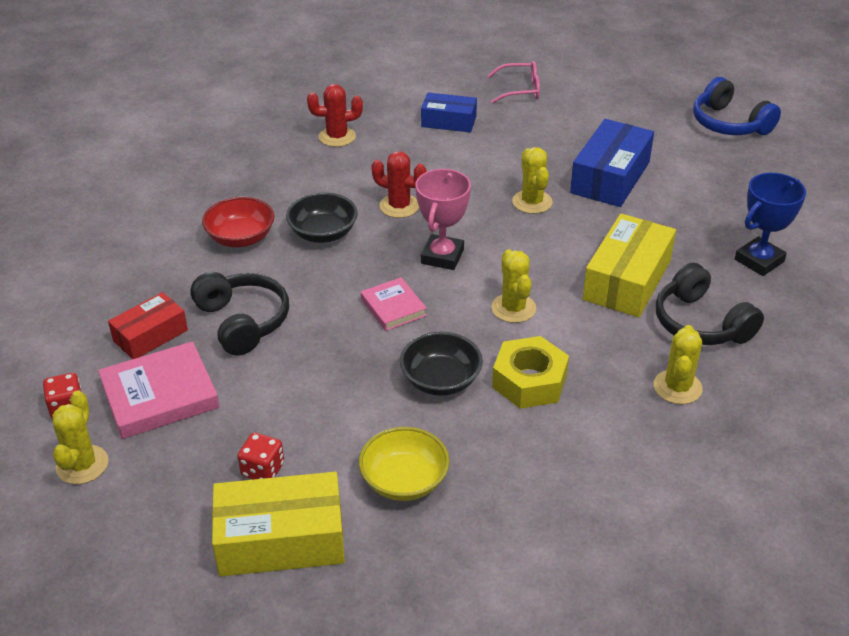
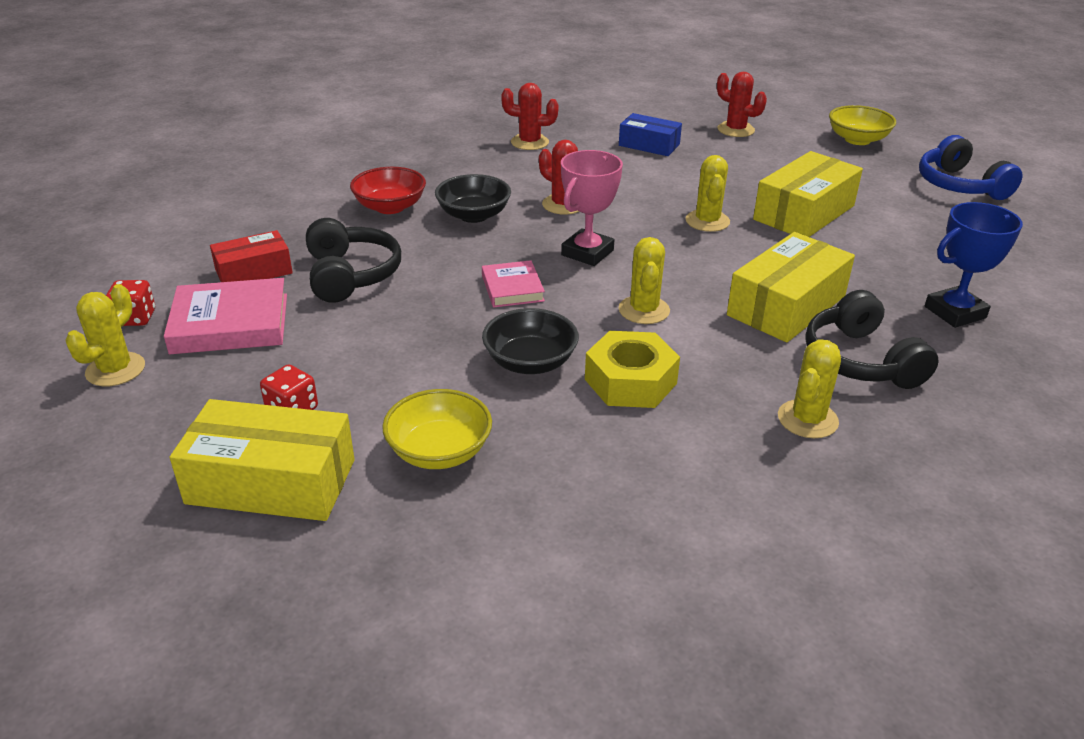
camera: 15 degrees right, 5 degrees down
pink glasses [487,61,540,104] -> red cactus [717,72,767,137]
blue box [570,119,654,207] -> yellow box [753,151,863,237]
none -> yellow bowl [829,105,896,145]

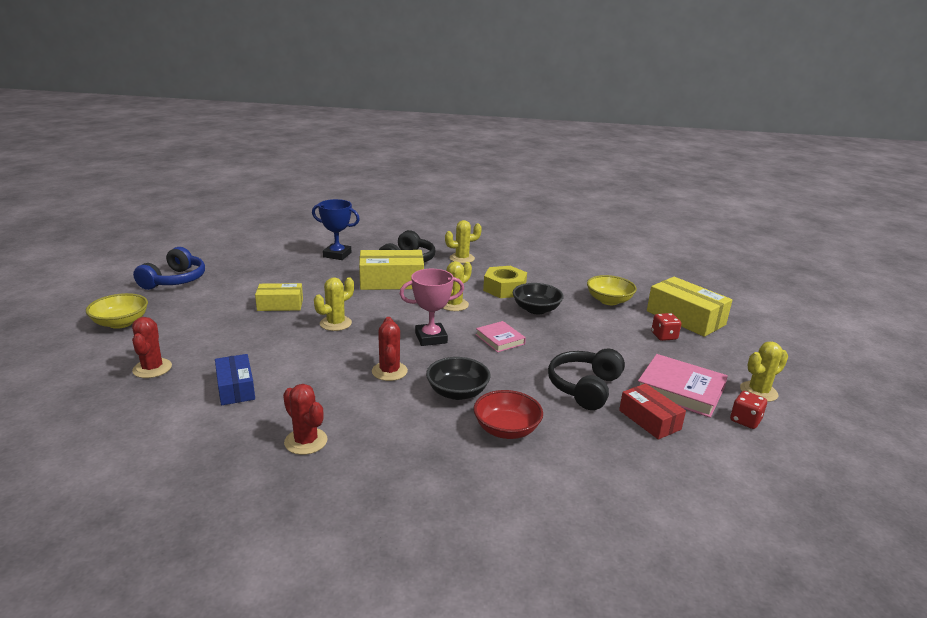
camera: 140 degrees left, 10 degrees down
red box [210,230,293,282] -> red box turned 45 degrees clockwise [619,383,686,439]
pink book [482,260,545,308] -> pink book turned 60 degrees counterclockwise [476,321,526,352]
yellow box [753,151,863,237] -> yellow box [255,283,303,311], size x0.62

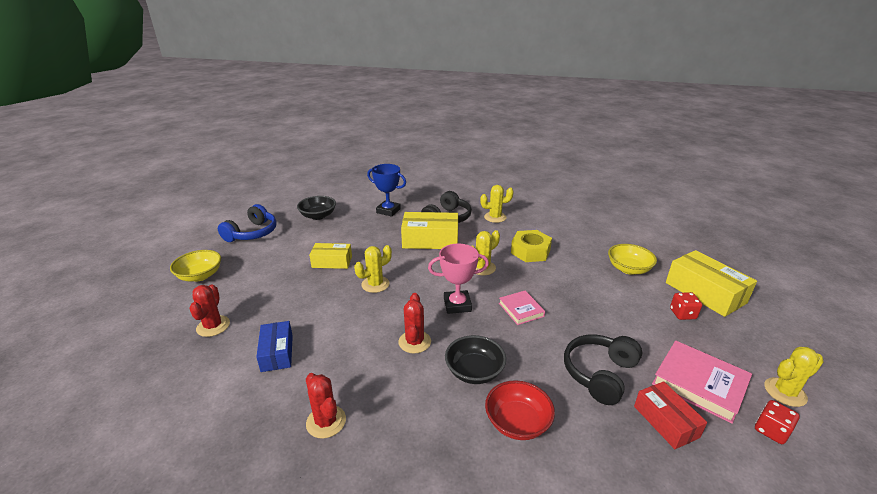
camera: 10 degrees right, 5 degrees up
black bowl [513,283,564,314] -> black bowl moved to [297,196,336,220]

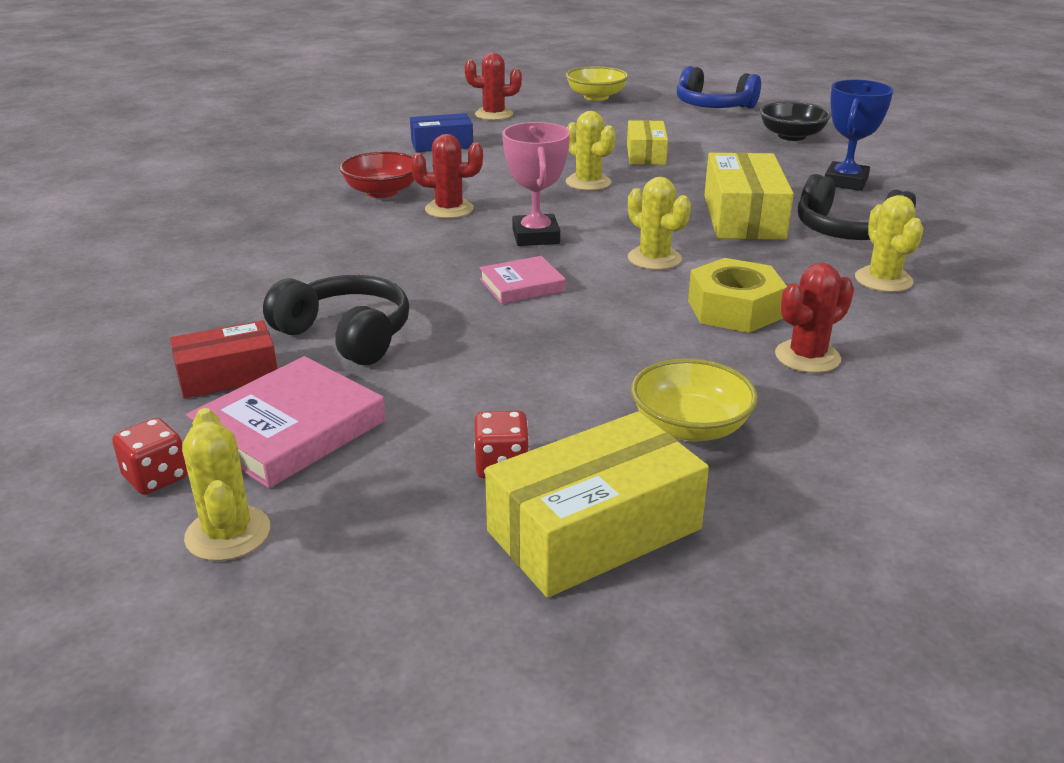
camera: 90 degrees right, 0 degrees up
red cactus [306,373,346,439] -> red cactus moved to [775,263,854,373]
black bowl [445,335,506,384] -> none
red bowl [485,380,555,440] -> red bowl moved to [339,151,415,198]

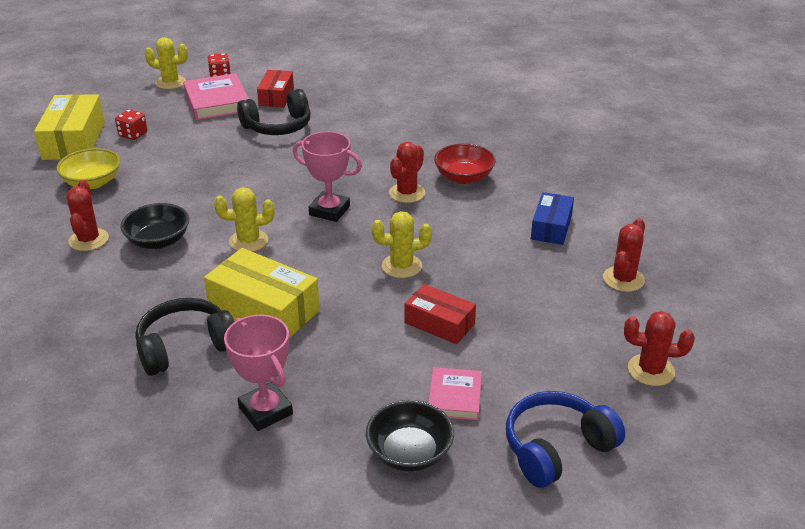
camera: 120 degrees right, 5 degrees up
pink book [479,256,566,304] -> pink book moved to [428,367,482,420]
yellow bowl [566,66,629,101] -> red cactus [624,311,695,386]
yellow box [627,120,668,165] -> red box [404,284,476,344]
yellow nut [688,258,787,333] -> black bowl [120,203,189,249]
blue trophy [825,80,893,191] -> pink trophy [224,315,293,431]
yellow cactus [855,195,924,292] -> none

